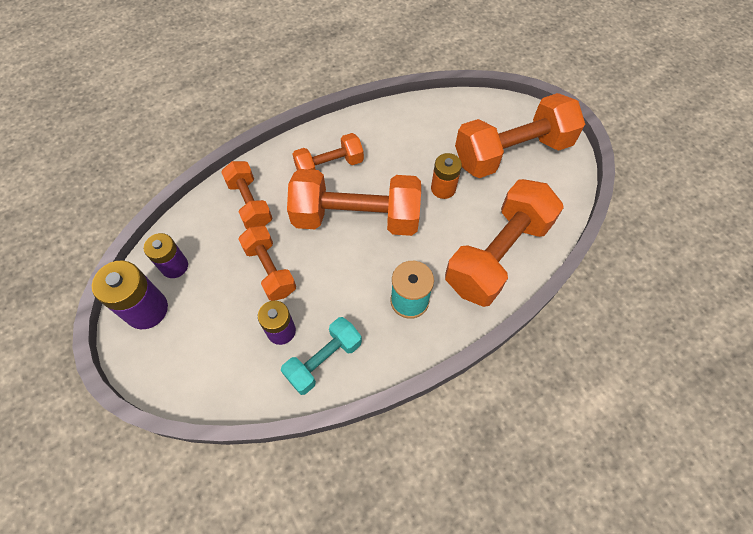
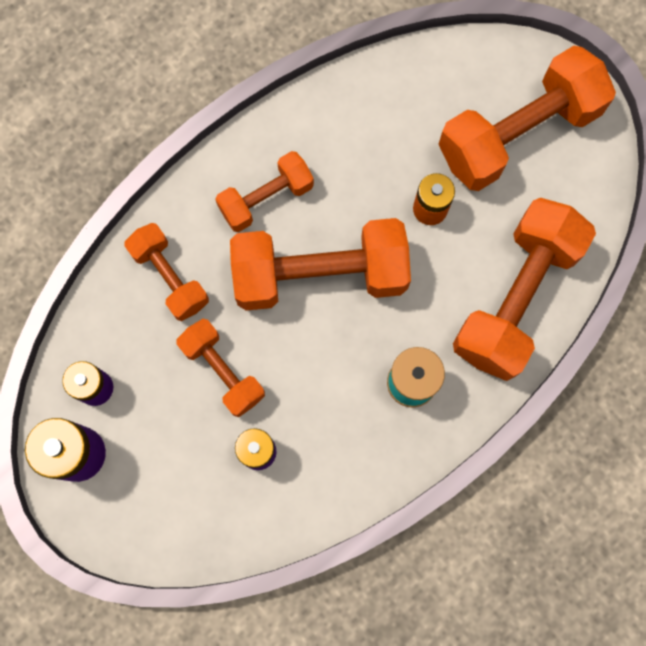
camera: 10 degrees left, 15 degrees up
turquoise dumbbell [281,317,362,395] -> none

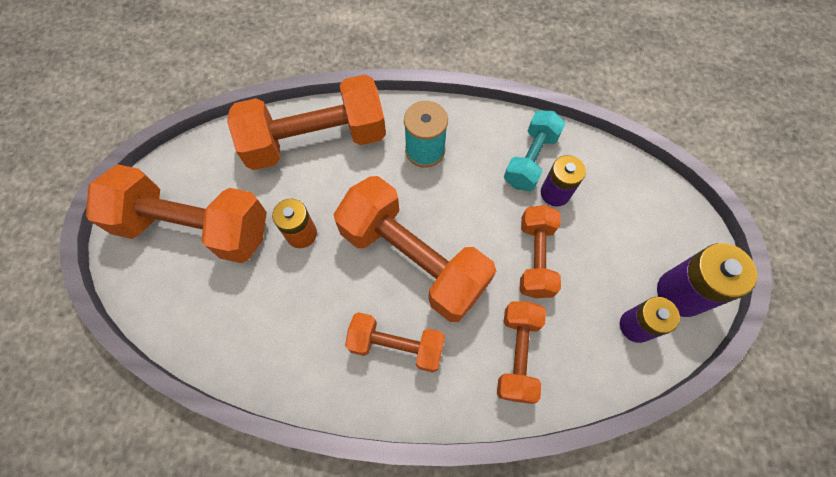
camera: 135 degrees left, 10 degrees down
none -> turquoise dumbbell [504,110,566,191]

